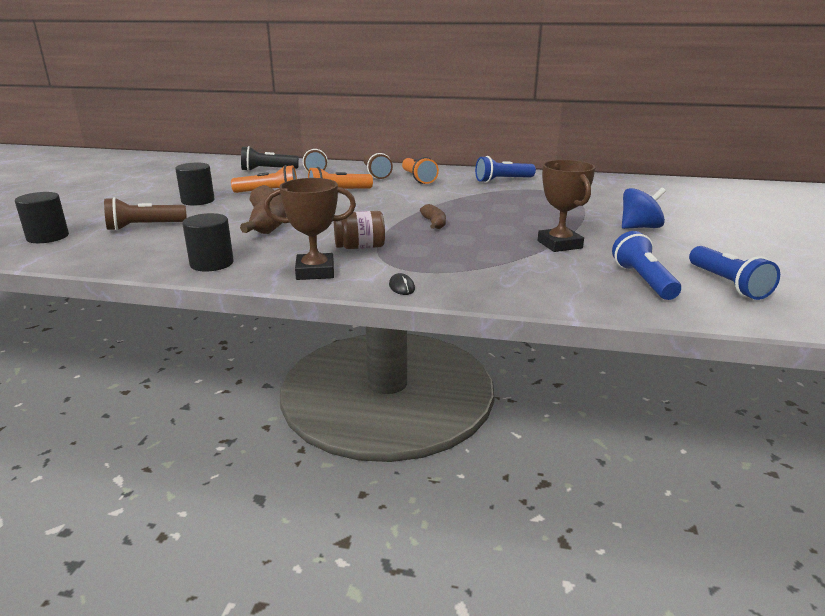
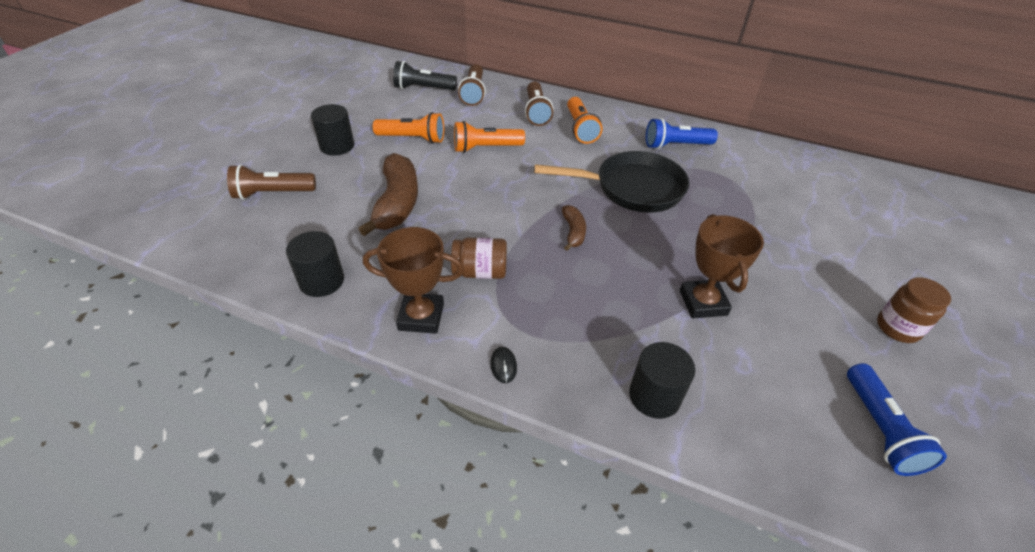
camera: 10 degrees right, 20 degrees up
black cylinder [15,192,69,243] -> black cylinder moved to [629,342,695,419]
blue flashlight [612,231,681,300] -> none
blue spinning top [622,187,666,229] -> none
none -> black pan [534,151,689,213]
none -> brown jar [877,277,951,343]

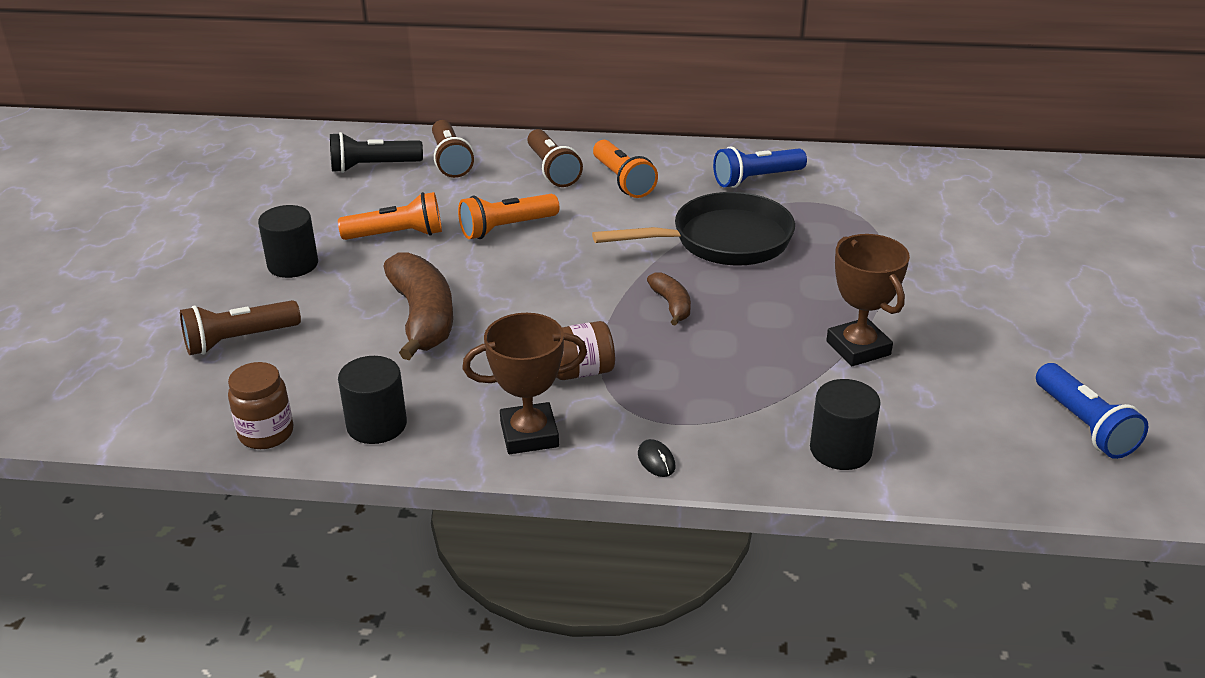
camera: 15 degrees left, 10 degrees down
brown jar [877,277,951,343] -> brown jar moved to [228,362,294,449]

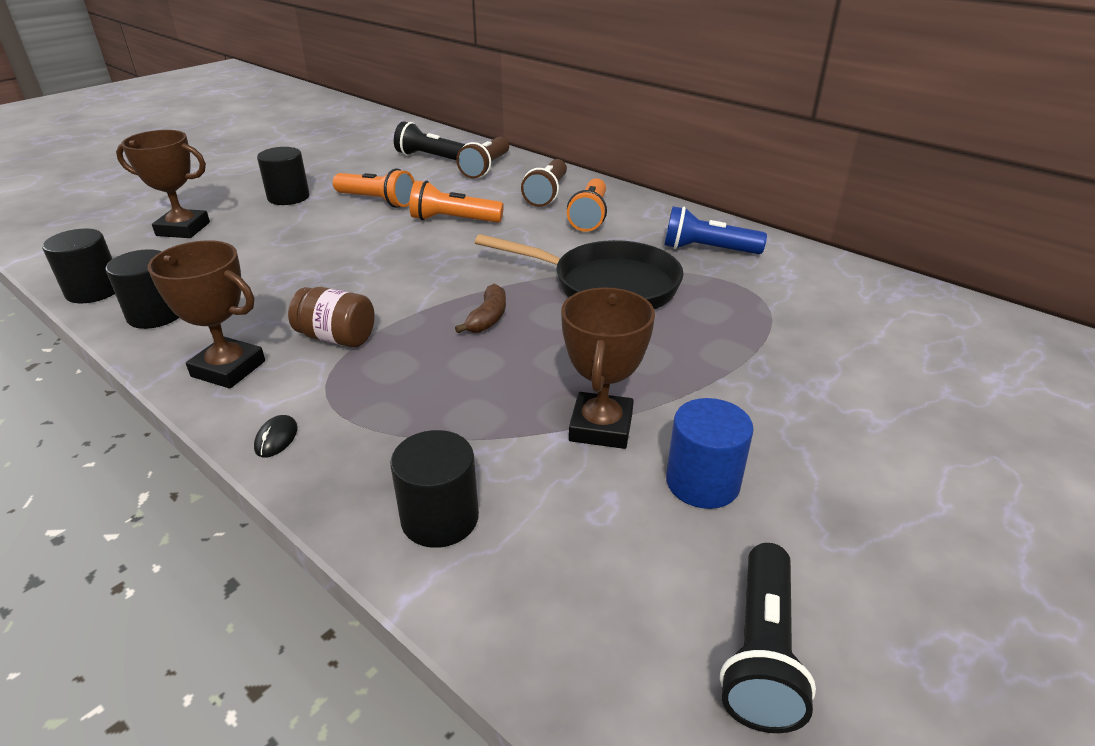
camera: 35 degrees right, 0 degrees up
brown flashlight [180,300,301,355] -> brown trophy [116,130,210,238]
brown jar [228,362,294,449] -> black cylinder [42,229,115,303]
brown banana [384,252,453,360] -> none
blue flashlight [1036,363,1148,459] -> black flashlight [720,543,816,733]
none -> blue cylinder [666,398,754,509]

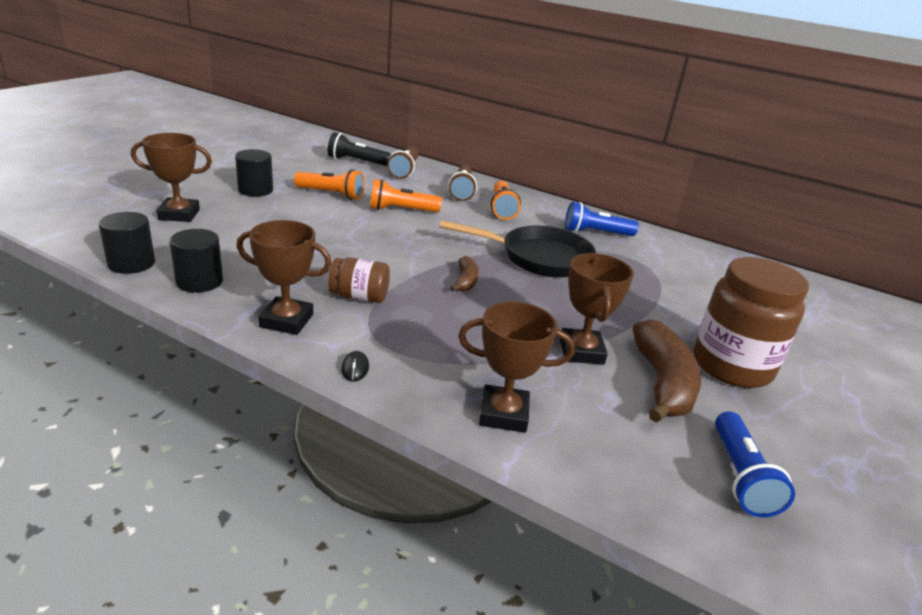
camera: 15 degrees left, 5 degrees down
black cylinder [390,430,479,548] -> brown trophy [458,301,575,433]
blue cylinder [666,398,754,509] -> brown banana [633,319,701,423]
black flashlight [720,543,816,733] -> blue flashlight [715,411,795,517]
none -> brown jar [694,257,809,388]

